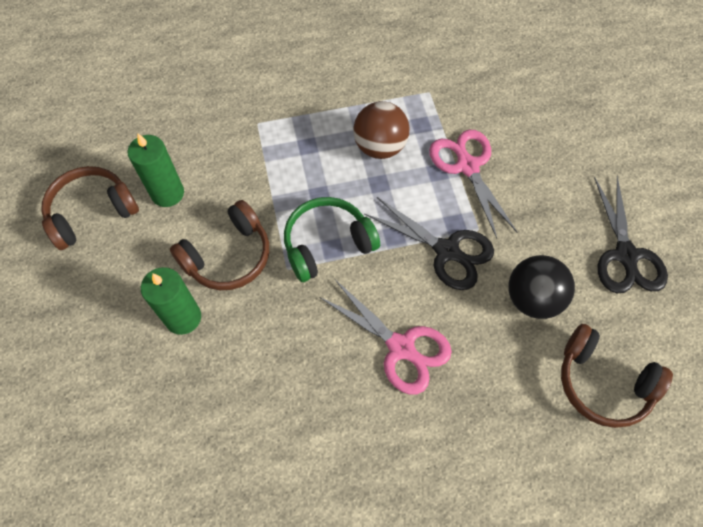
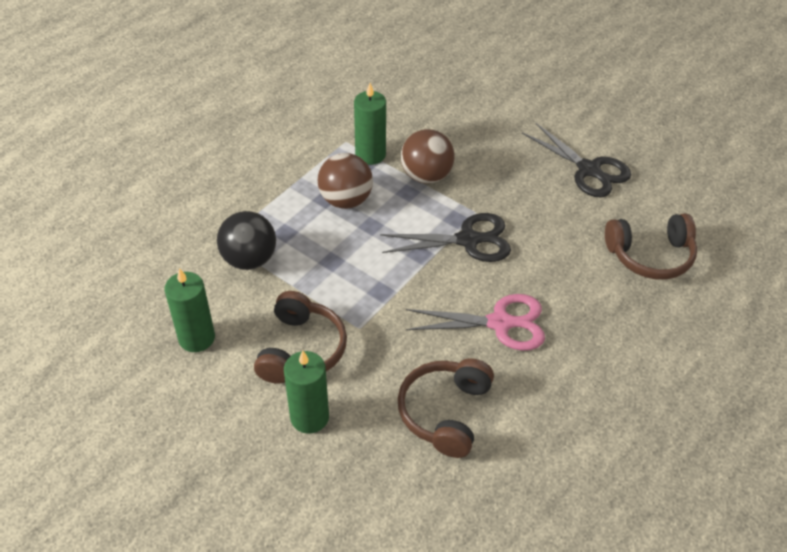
camera: 40 degrees left, 15 degrees down
brown headphones [41,166,139,250] -> brown headphones moved to [398,358,494,458]
green headphones [284,197,380,282] -> none
pink scissors [429,130,518,239] -> brown ball [401,129,455,184]
black ball [508,255,575,319] -> black ball moved to [217,211,276,270]
none -> green candle [354,83,386,165]

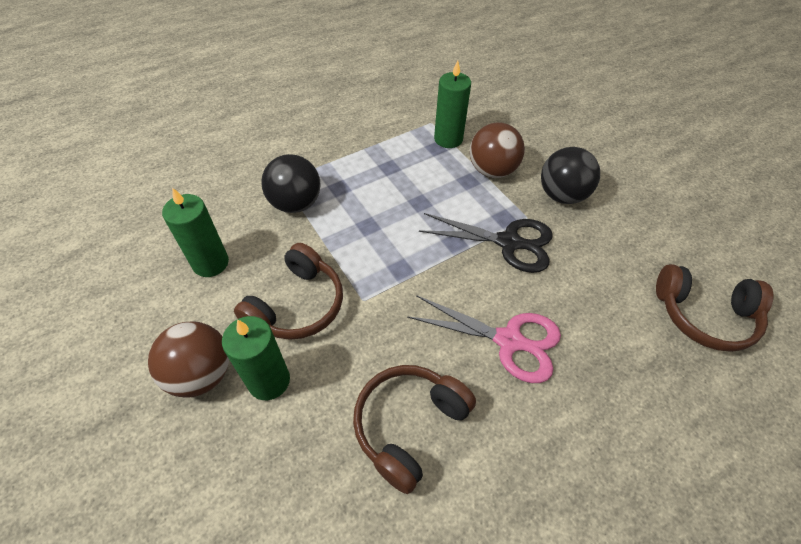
camera: 20 degrees right, 5 degrees up
brown ball [318,153,373,209] -> brown ball moved to [148,322,229,397]
black scissors [522,122,631,197] -> none
none -> black ball [541,147,600,204]

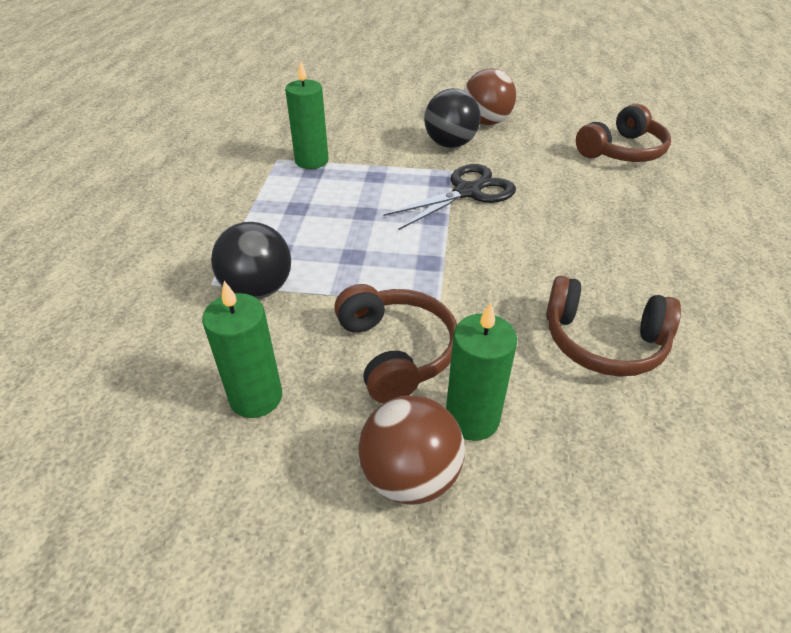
camera: 50 degrees left, 10 degrees down
brown headphones [353,365,476,494] -> brown headphones turned 60 degrees counterclockwise [546,276,681,377]
pink scissors [407,295,561,383] -> none
brown ball [470,122,525,178] -> brown ball moved to [464,68,516,125]

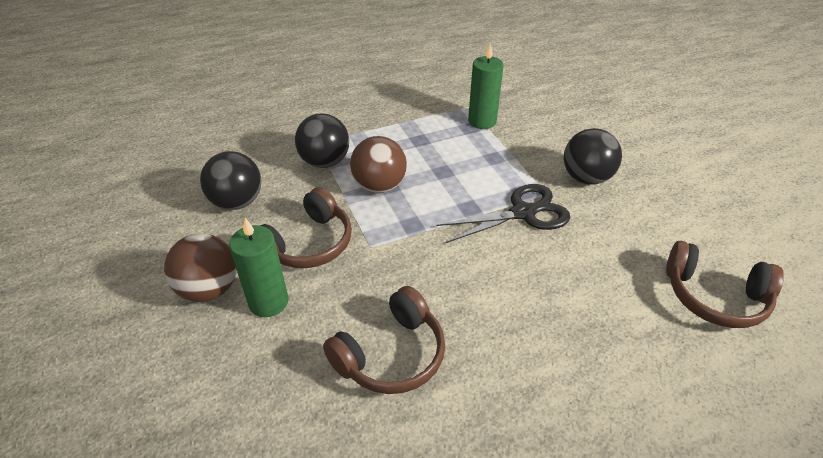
camera: 60 degrees right, 0 degrees up
green candle [202,281,282,418] -> black ball [200,151,261,210]
black scissors [383,164,516,230] -> black scissors turned 45 degrees counterclockwise [436,184,570,243]
brown ball [464,68,516,125] -> brown ball moved to [350,136,407,193]
brown headphones [546,276,681,377] -> brown headphones turned 120 degrees counterclockwise [323,286,445,394]

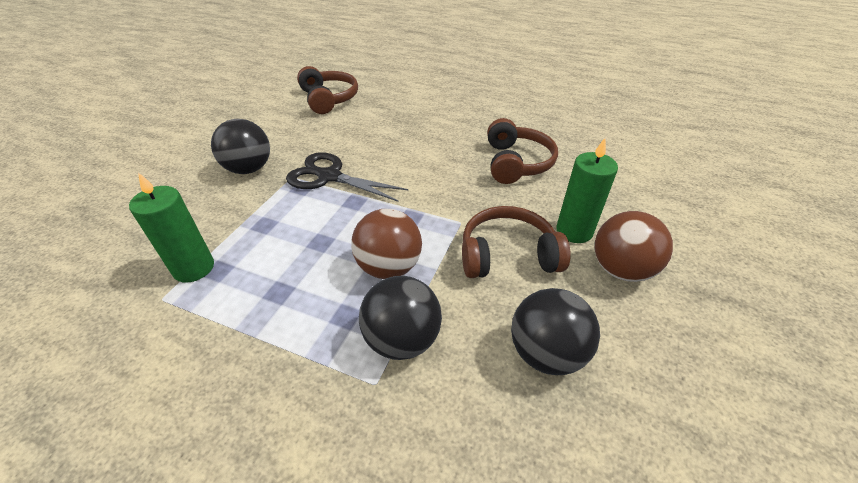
camera: 135 degrees left, 0 degrees up
brown headphones [323,286,445,394] -> brown headphones turned 90 degrees clockwise [487,118,558,184]

